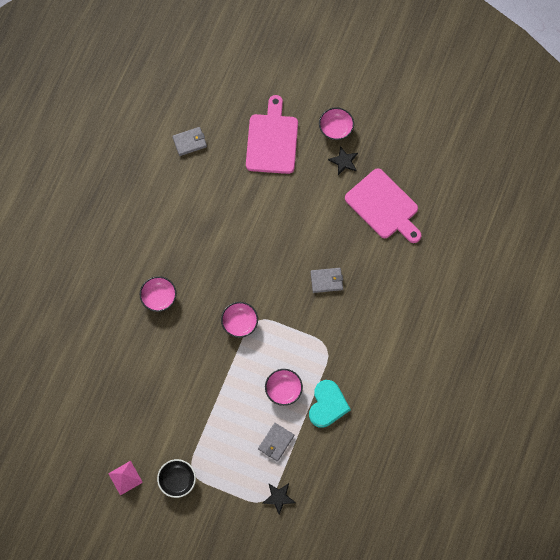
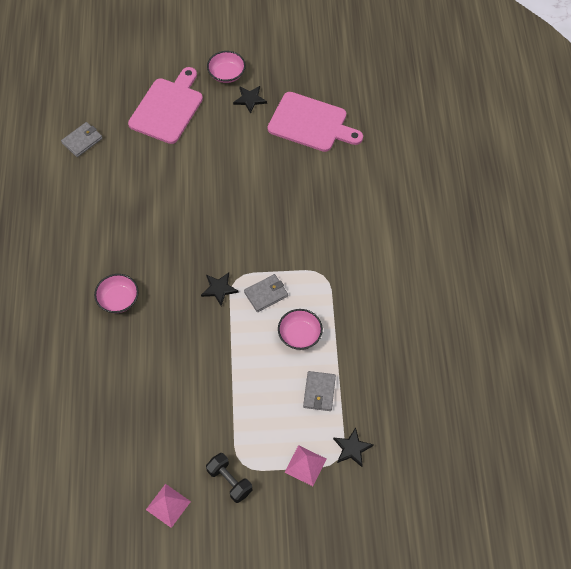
camera: 25 degrees left, 10 degrees down
black bowl [157,459,196,498] -> black dumbbell [206,453,252,503]
pink bowl [221,302,258,338] -> black star [201,273,239,306]
pink cutting board [246,95,298,174] -> pink cutting board turned 45 degrees clockwise [128,67,203,144]
turquoise heart [309,380,351,428] -> none
grey wallet [310,268,343,293] -> grey wallet moved to [244,274,288,312]
none -> pink pyramid [284,445,326,486]

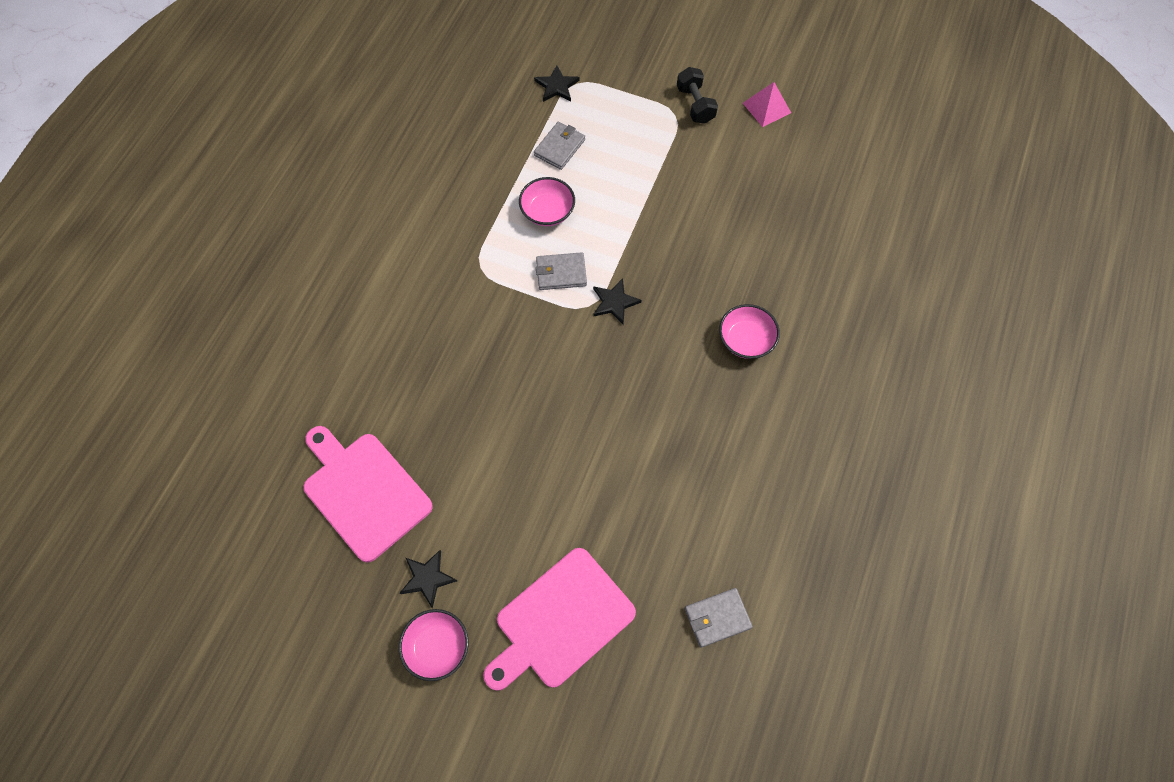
camera: 155 degrees left, 5 degrees up
pink pyramid [284,445,326,486] -> none

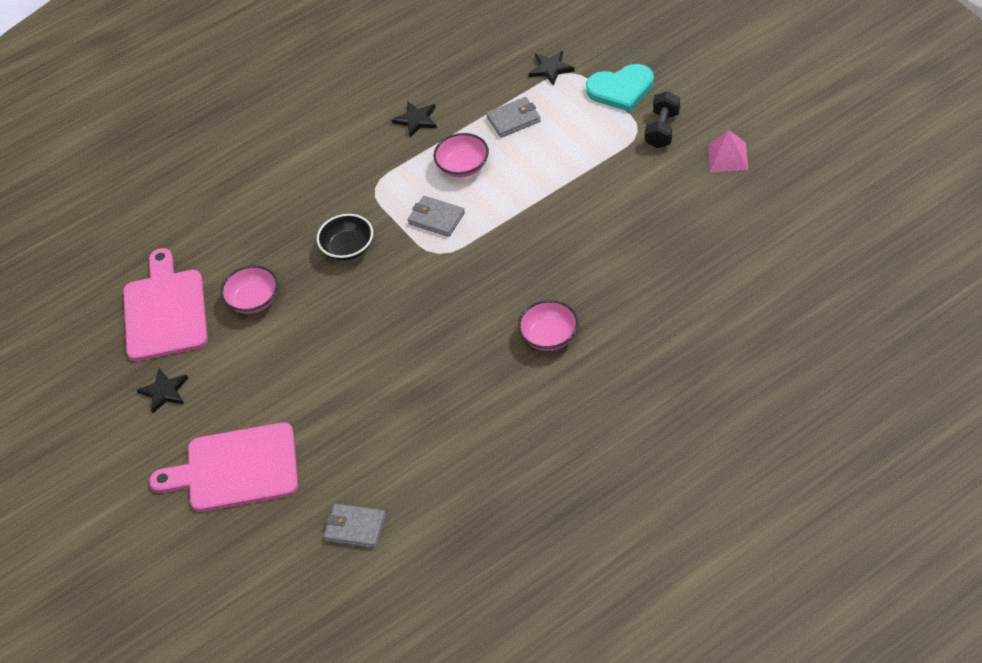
camera: 40 degrees right, 15 degrees down
pink bowl [399,609,469,681] -> pink bowl moved to [221,265,278,314]
black star [593,278,642,324] -> black star moved to [392,102,437,137]
none -> black bowl [317,214,373,261]
none -> turquoise heart [586,64,654,112]

